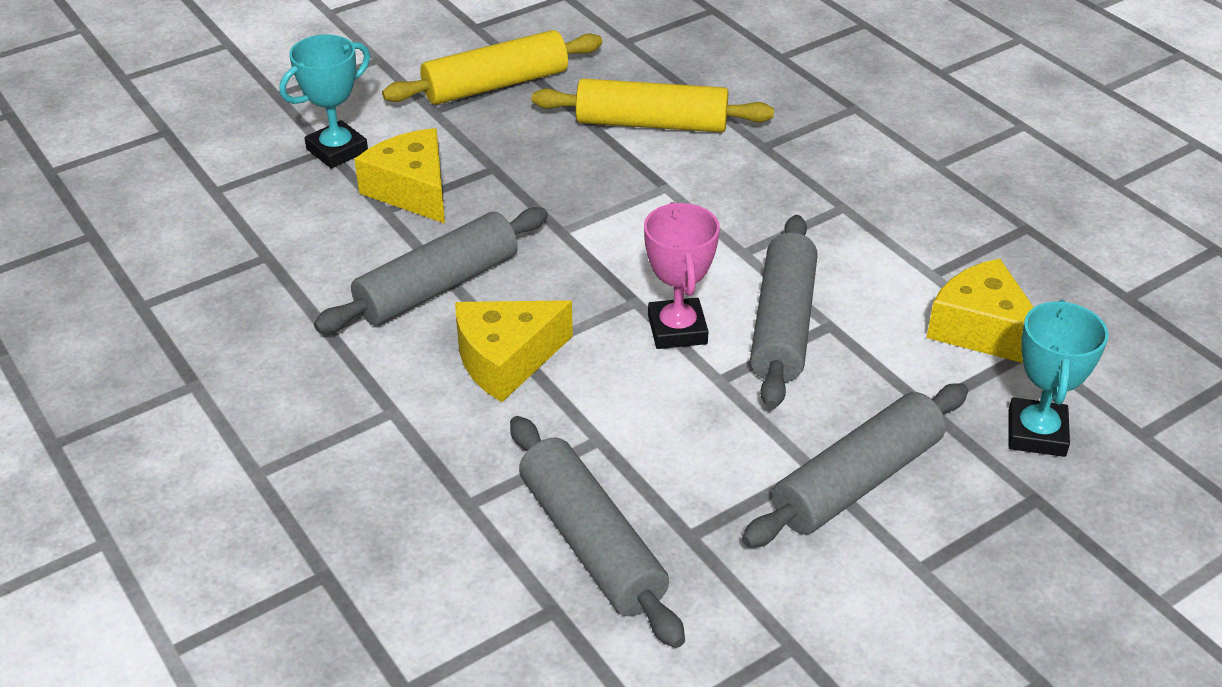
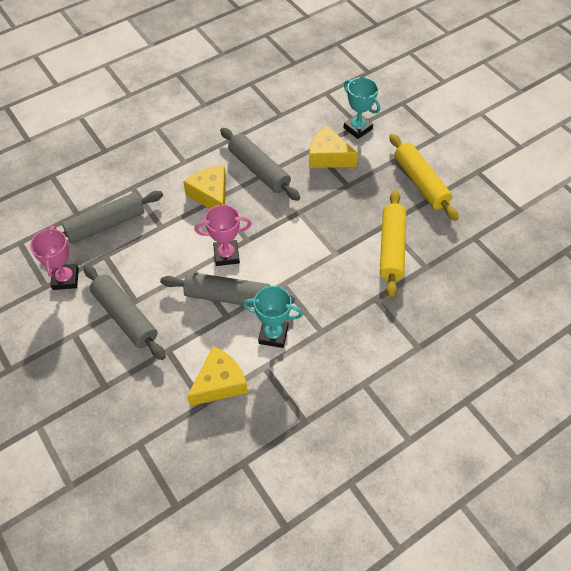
camera: 90 degrees right, 15 degrees up
yellow cheese [354,128,445,223] -> yellow cheese turned 120 degrees counterclockwise [309,126,358,168]
turquoise trophy [1008,300,1109,457] -> turquoise trophy moved to [243,286,303,348]
none -> pink trophy [30,226,79,290]

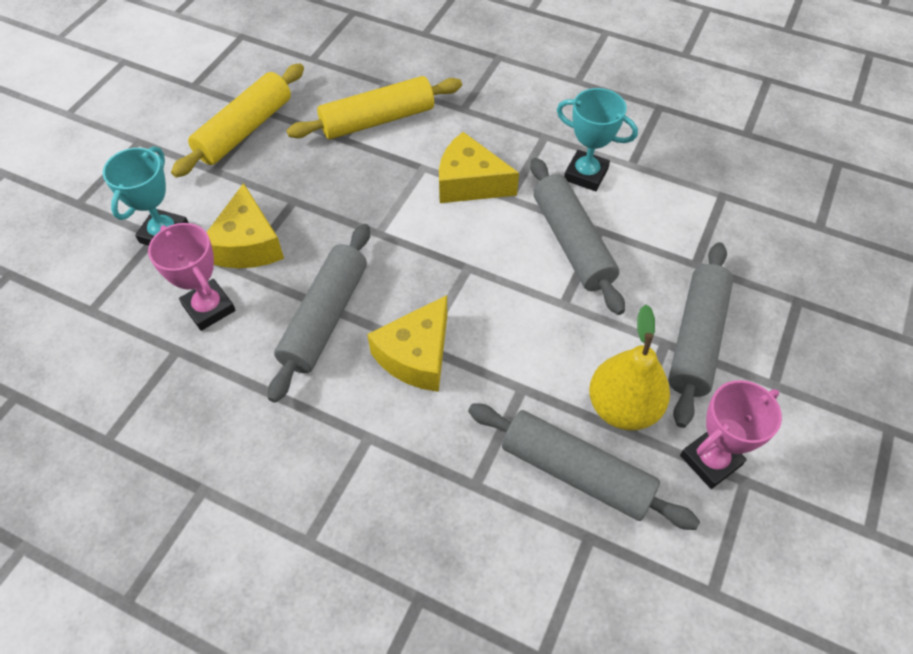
camera: 120 degrees left, 0 degrees up
yellow cheese [187,346,248,406] -> yellow cheese moved to [439,132,519,203]
pink trophy [195,205,251,266] -> pink trophy moved to [148,223,235,331]
turquoise trophy [243,286,303,348] -> turquoise trophy turned 45 degrees counterclockwise [557,88,638,191]
none -> yellow pear [589,305,670,431]

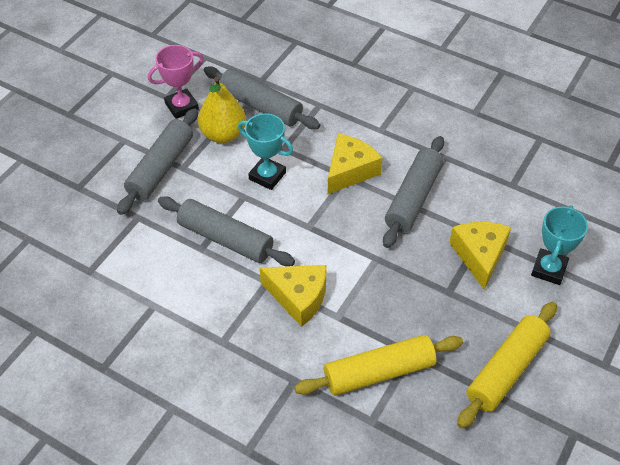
camera: 175 degrees left, 5 degrees down
pink trophy [148,223,235,331] -> none
grey rolling pin [530,158,625,315] -> grey rolling pin turned 45 degrees counterclockwise [158,196,295,266]
turquoise trophy [557,88,638,191] -> turquoise trophy moved to [238,113,293,190]

